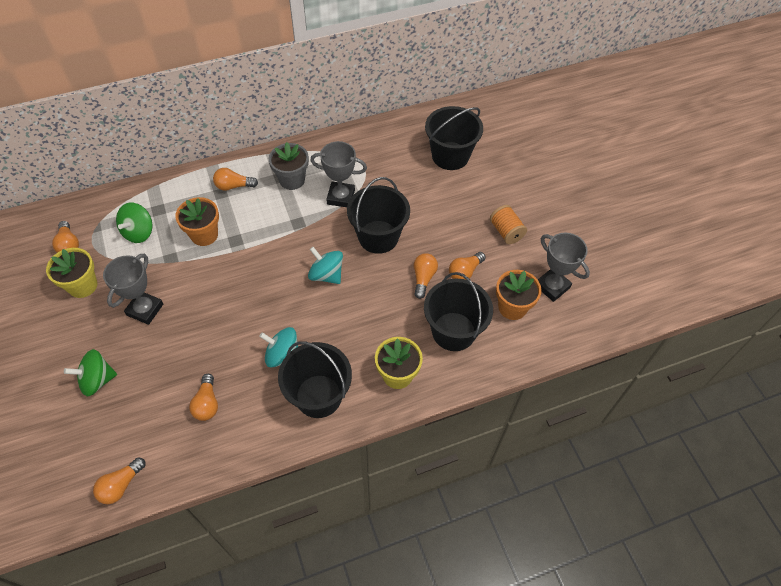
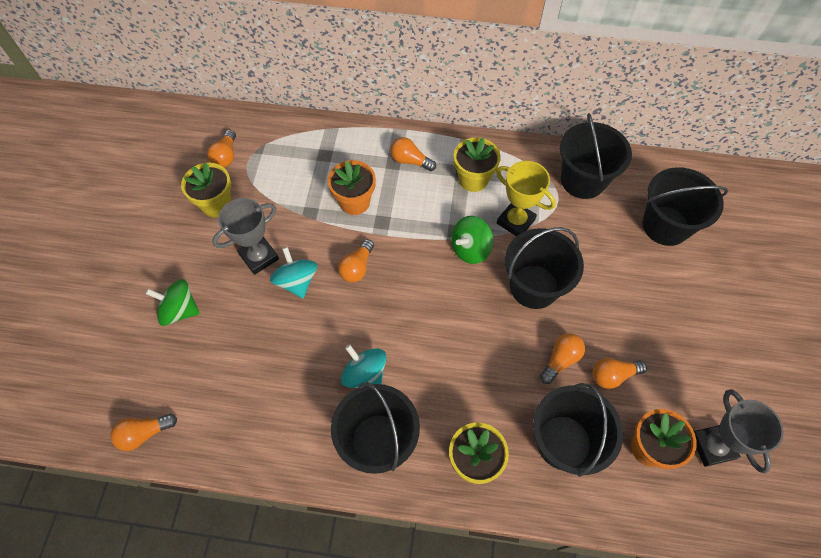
camera: 30 degrees right, 5 degrees up
green spinning top [116,203,153,243] -> green spinning top moved to [451,216,493,264]
orange light bulb [189,374,218,421] -> orange light bulb moved to [338,239,374,282]
grey flower pot [269,142,309,190] -> yellow flower pot [454,137,501,192]
turquoise spinning top [308,247,343,284] -> turquoise spinning top moved to [270,247,317,298]
grey trophy [310,141,367,207] -> yellow trophy [496,161,556,236]
orange spool [490,205,527,244] -> none
none -> black bucket [560,113,632,199]

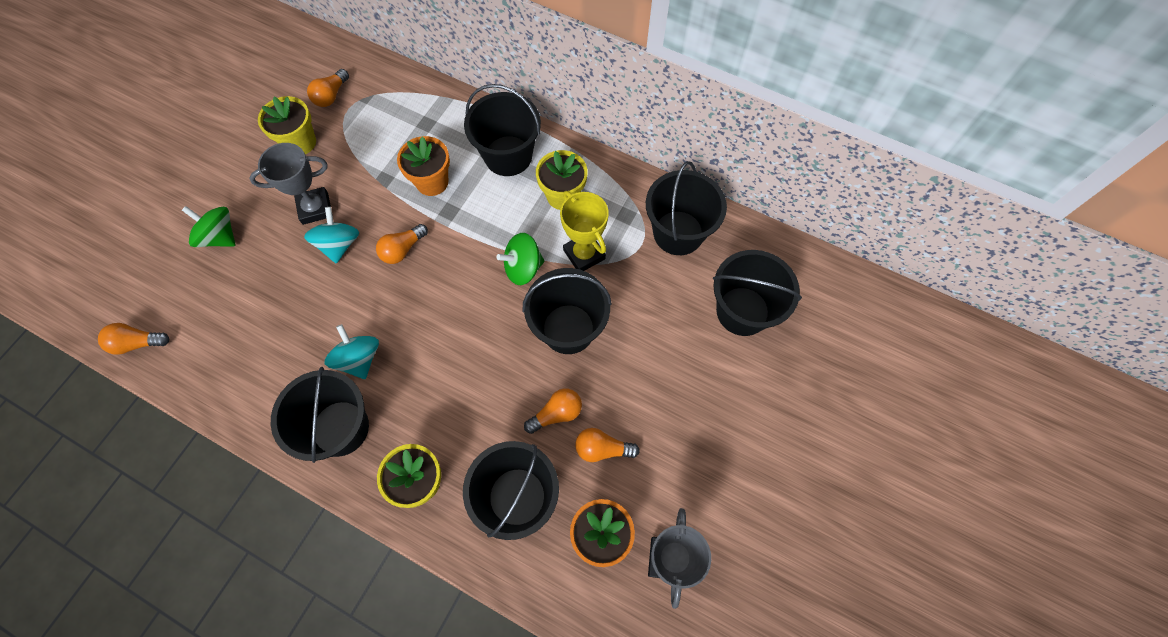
camera: 20 degrees right, 5 degrees up
orange light bulb [390,137,436,171] -> black bucket [464,84,541,176]

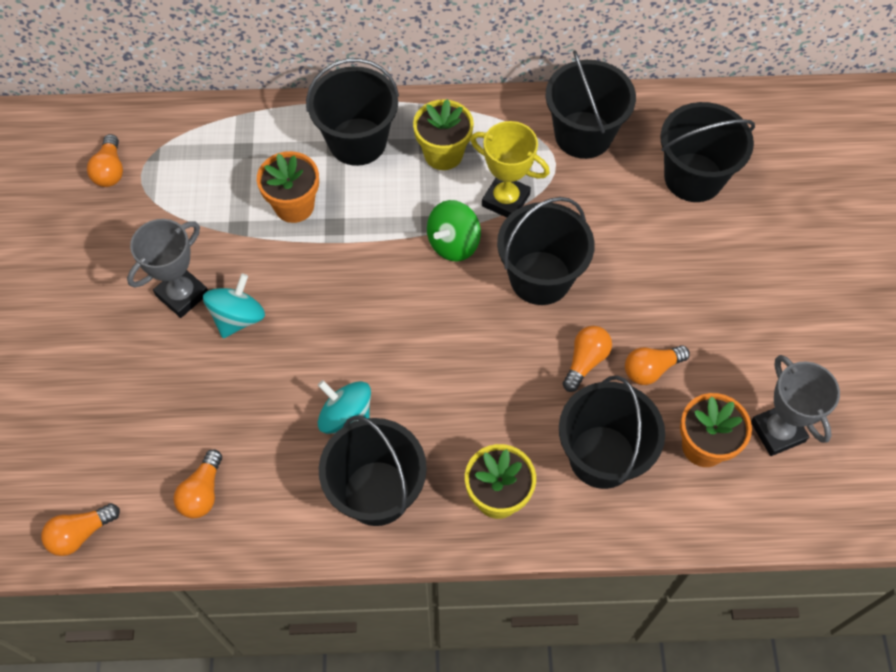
camera: 30 degrees left, 5 degrees down
green spinning top [182,206,236,247] -> none
yellow flower pot [258,96,316,154] -> none
turquoise spinning top [304,207,359,264] -> turquoise spinning top turned 60 degrees clockwise [203,274,265,338]
orange light bulb [376,224,428,264] -> orange light bulb moved to [174,449,222,518]

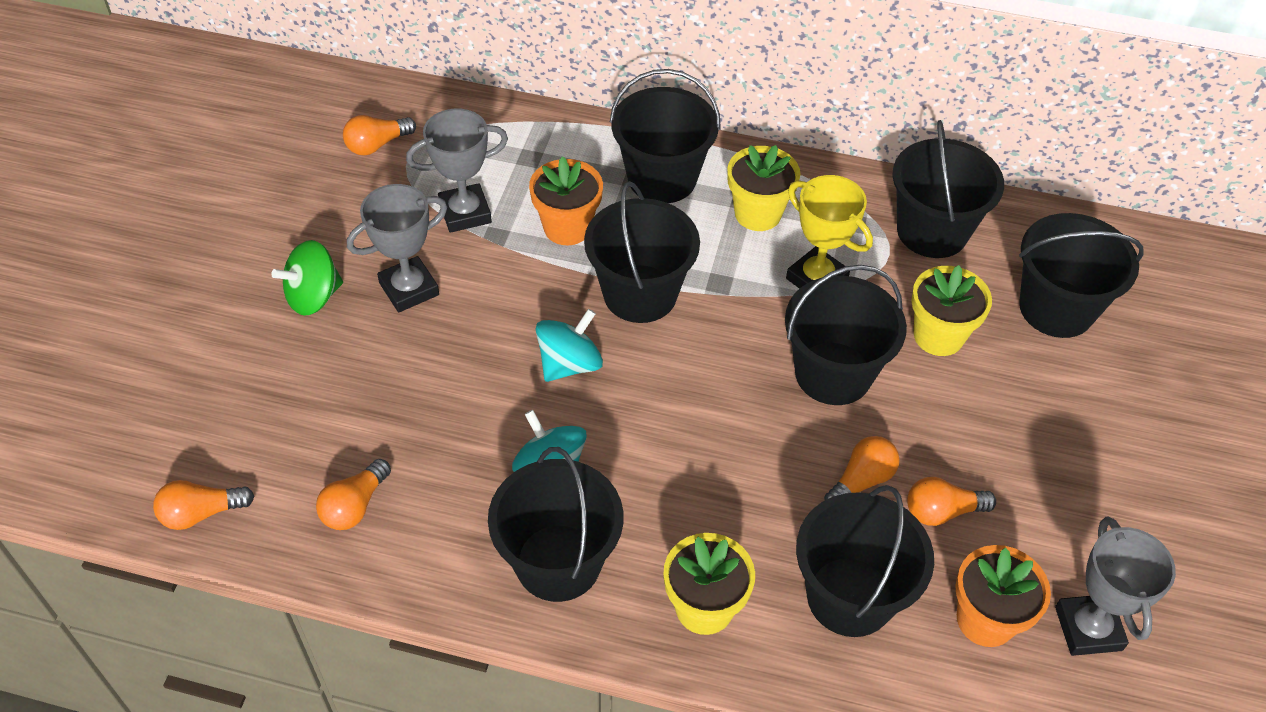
camera: 15 degrees right, 10 degrees down
orange light bulb [87,134,123,187] -> orange light bulb turned 45 degrees clockwise [343,115,416,155]
turquoise spinning top [203,274,265,338] -> turquoise spinning top moved to [535,309,603,382]
green spinning top [427,200,481,262] -> green spinning top moved to [271,240,343,316]
none -> grey trophy [406,108,508,233]
none -> black bucket [584,181,700,323]
none -> yellow flower pot [911,265,992,356]

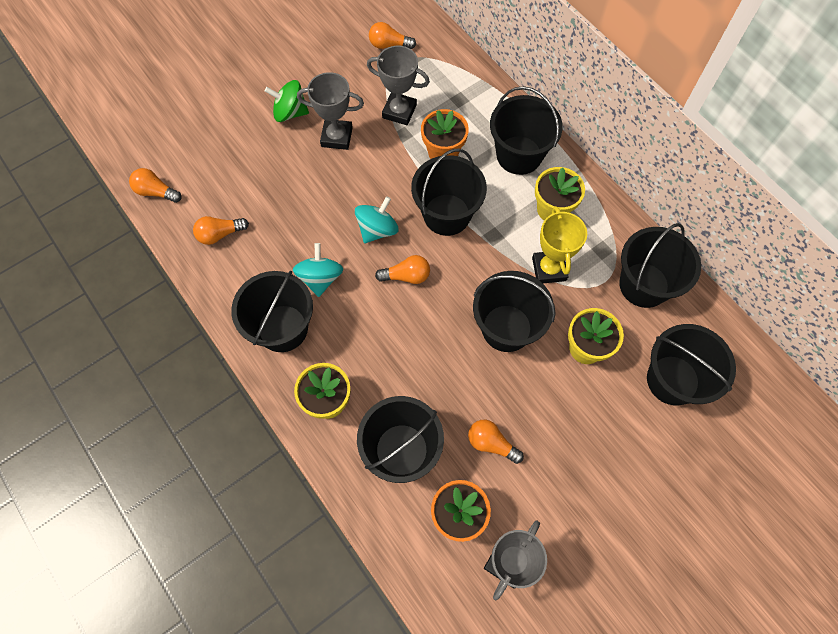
camera: 40 degrees right, 15 degrees up
turquoise spinning top [535,309,603,382] -> turquoise spinning top turned 45 degrees counterclockwise [355,196,398,243]
orange light bulb [824,436,900,500] -> orange light bulb moved to [375,255,430,284]

